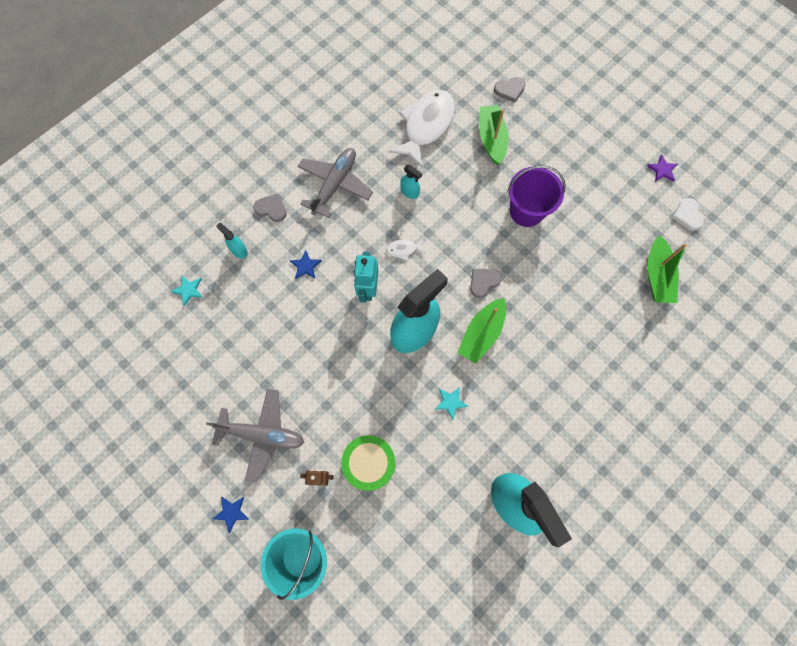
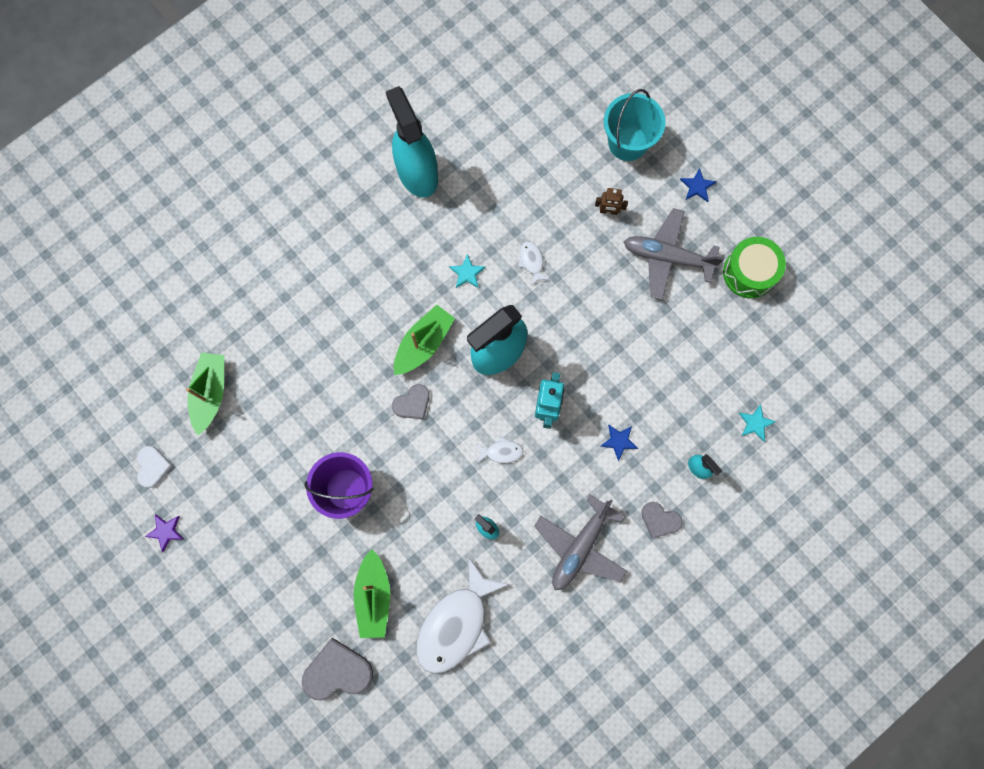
camera: 175 degrees left, 5 degrees up
green drum [341,435,395,491] -> green drum moved to [723,237,786,298]
grey heart [494,77,526,103] -> grey heart [302,638,373,701], size x1.63
none -> white fish [518,241,549,286]

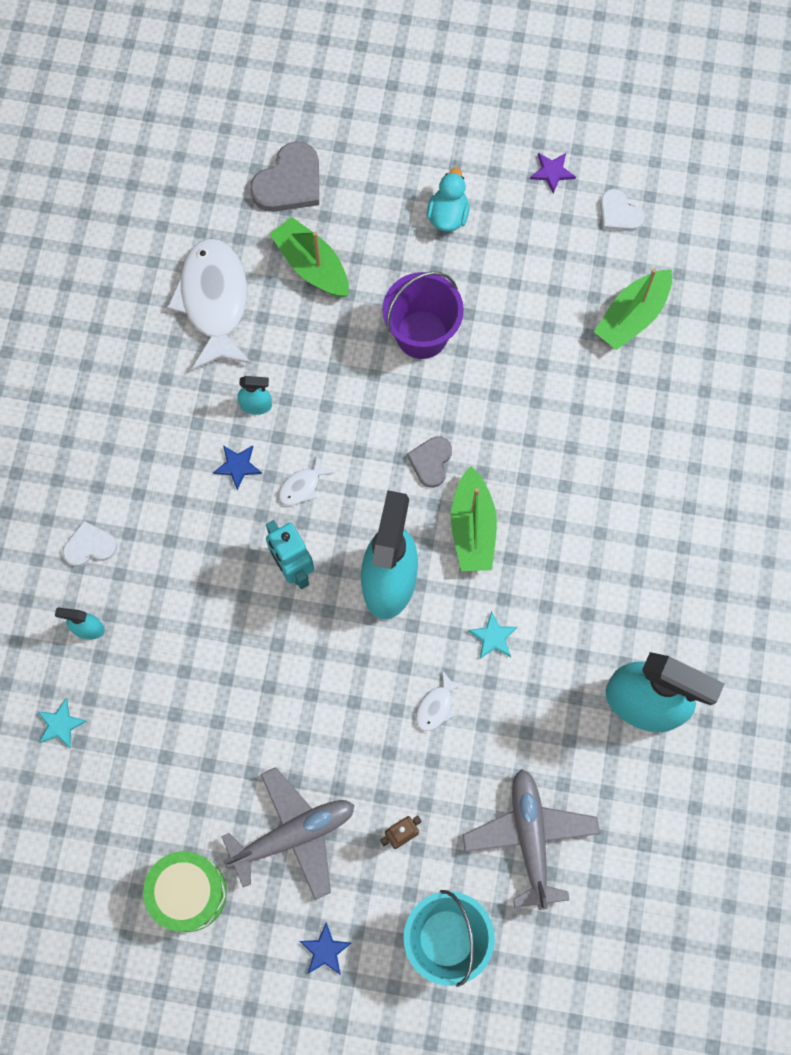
camera: 140 degrees right, 5 degrees down
green boat [186,352,224,435] -> green boat turned 75 degrees clockwise [594,269,672,350]
white fish [518,241,549,286] -> white fish turned 90 degrees clockwise [416,670,465,731]
grey plane [534,495,627,590] -> grey plane moved to [463,769,600,910]
blue star [601,424,638,461] -> blue star moved to [213,445,262,490]
grey heart [641,502,683,538] -> white heart [63,521,117,567]
none -> turquoise duck [427,168,470,232]

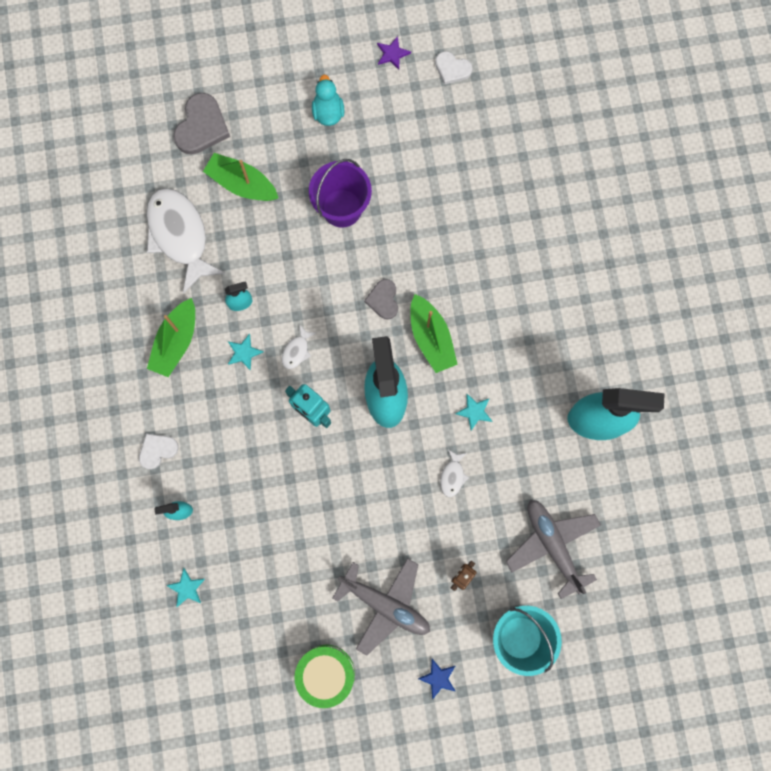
camera: 20 degrees left, 5 degrees up
blue star [213,445,262,490] -> turquoise star [228,334,264,371]
grey plane [221,767,355,900] -> grey plane turned 75 degrees clockwise [333,558,430,656]
green boat [594,269,672,350] -> green boat moved to [147,298,195,377]

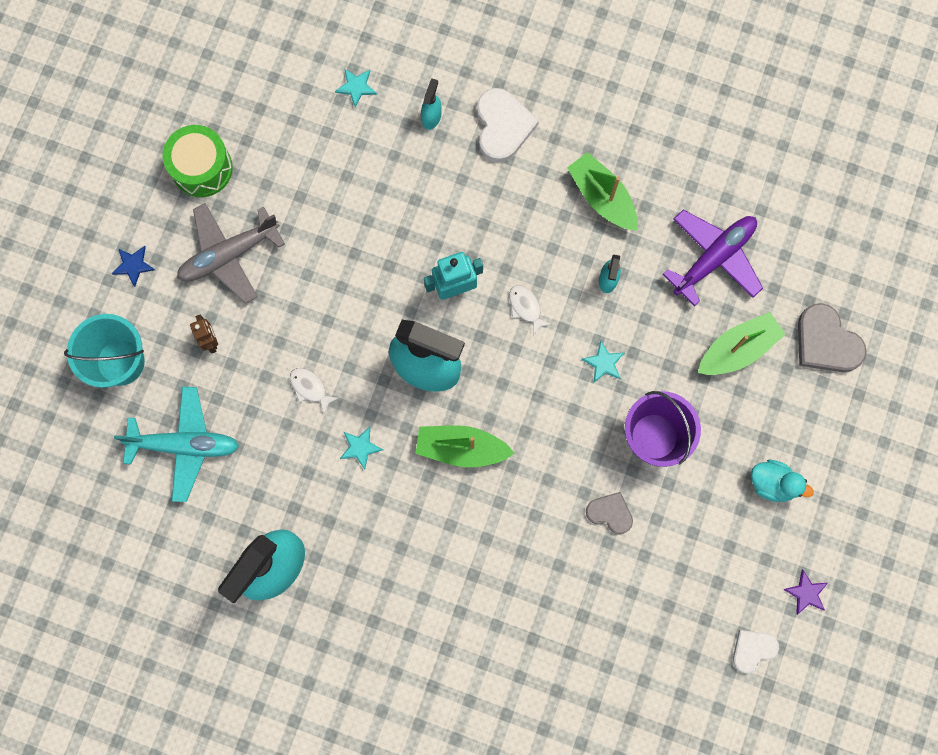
camera: 120 degrees right, 0 degrees up
white heart [139,434,179,469] -> white heart [477,88,539,162], size x1.63
white fish [146,188,226,294] -> purple plane [663,210,763,306]
turquoise star [228,334,264,371] -> turquoise star moved to [581,341,624,383]
grey heart [364,279,398,320] -> grey heart moved to [586,492,633,534]
grey plane [506,500,601,599] -> turquoise plane [114,387,239,502]

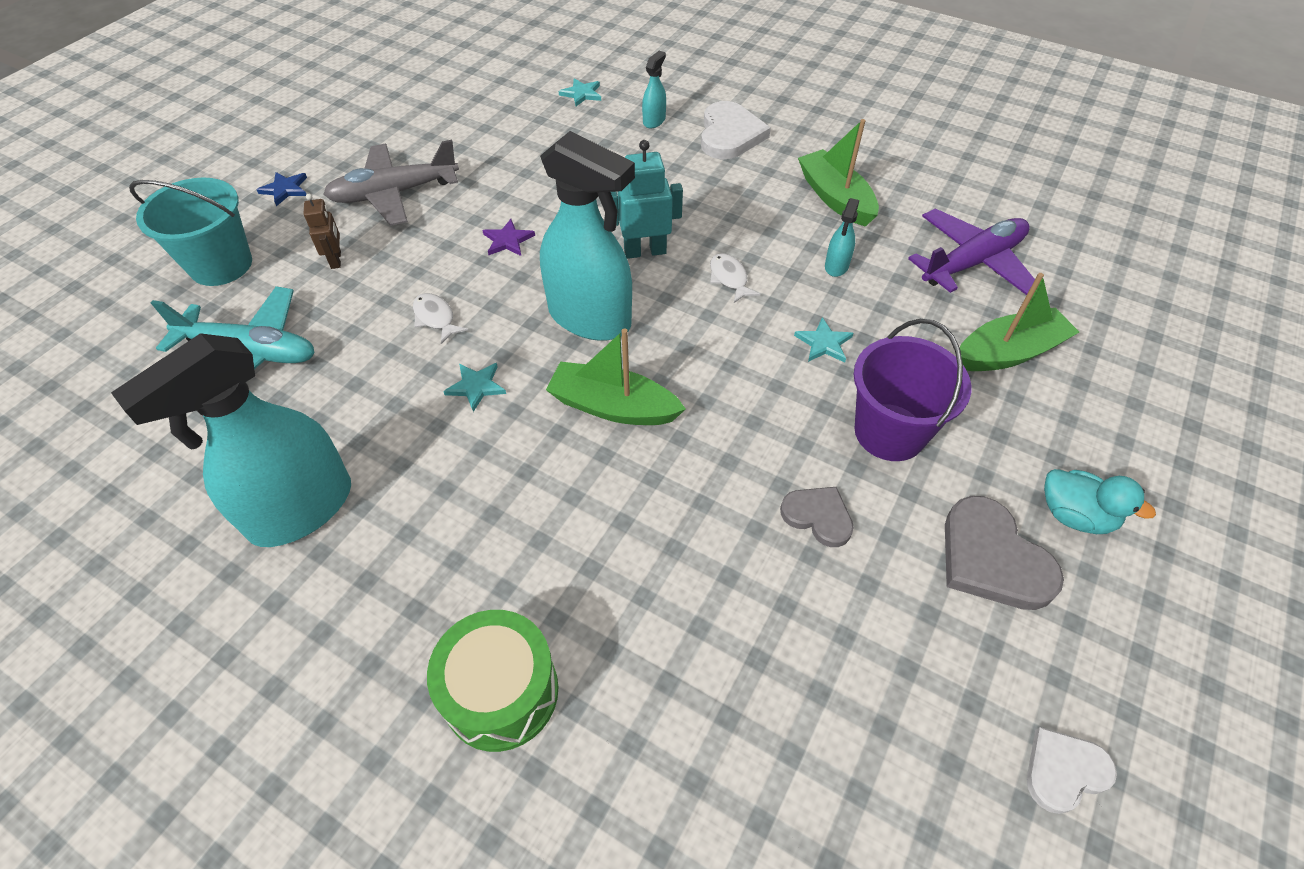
camera: 10 degrees right, 25 degrees down
green drum [162,125,233,197] -> green drum moved to [427,610,558,752]
purple star [783,570,828,615] -> purple star moved to [482,219,535,256]
grey heart [798,303,867,372] -> grey heart moved to [945,496,1064,610]

